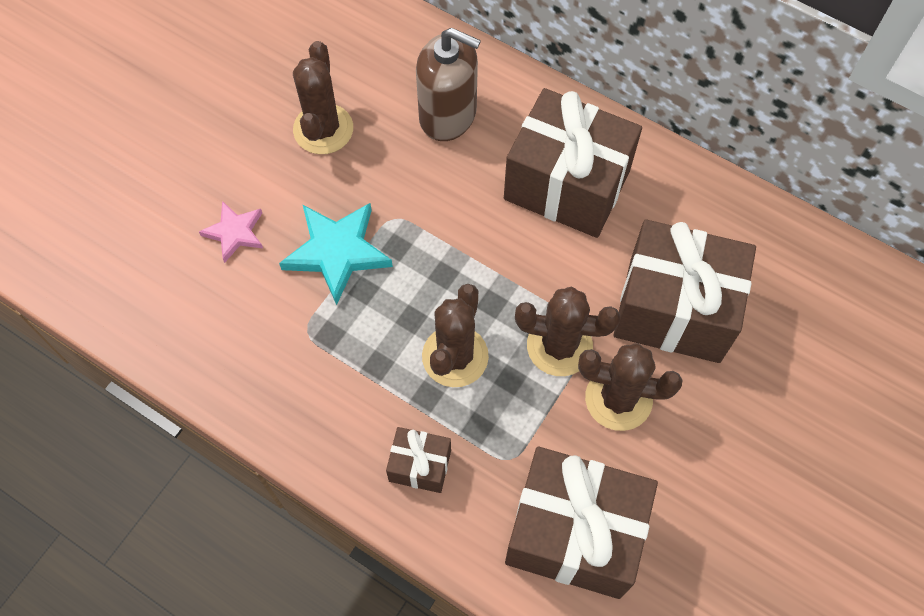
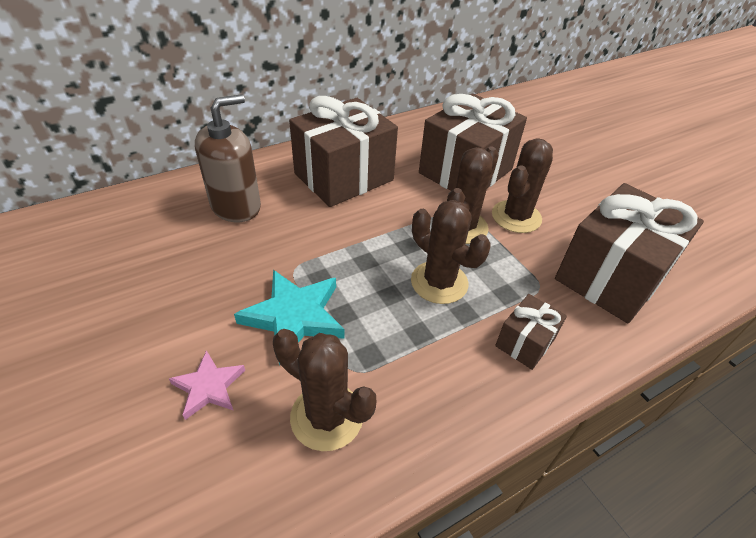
camera: 65 degrees left, 20 degrees down
brown cactus [293,41,353,154] -> brown cactus moved to [273,329,376,451]

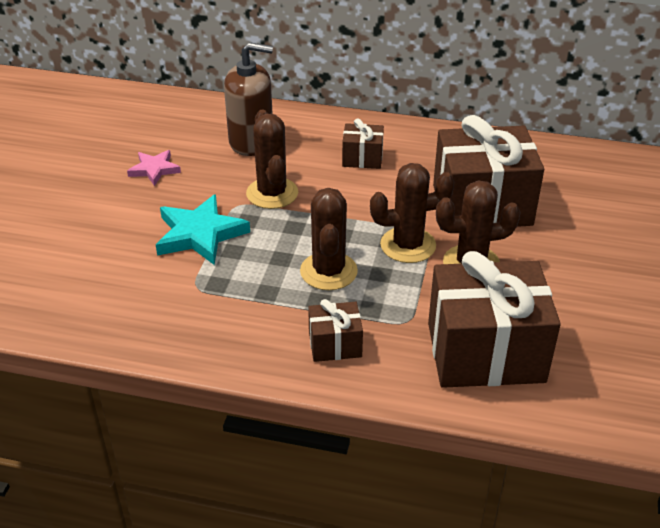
camera: 45 degrees right, 5 degrees down
pink star [169,350,245,420] -> pink star moved to [127,150,181,186]
brown cactus [273,329,376,451] -> brown cactus moved to [246,110,298,209]
brown gift [289,96,398,207] -> brown gift [342,118,384,169], size x0.47

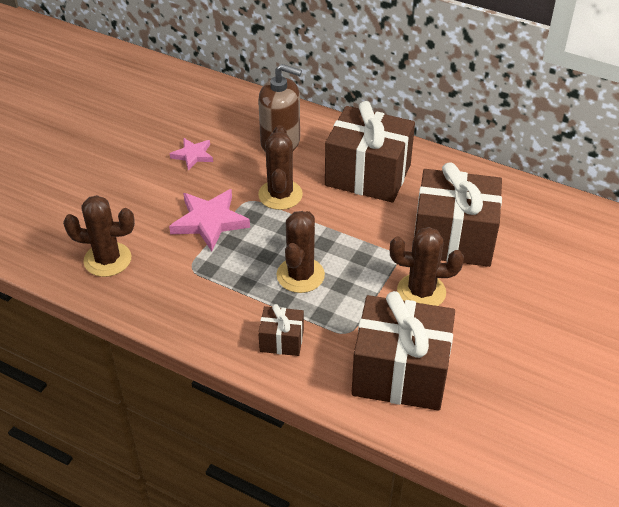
camera: 15 degrees right, 5 degrees up
turquoise star [156,194,250,265] -> pink star [169,189,250,251]
brown gift [342,118,384,169] -> brown gift [325,101,415,203], size x2.13
brown cactus [370,163,454,263] -> brown cactus moved to [63,195,135,277]

